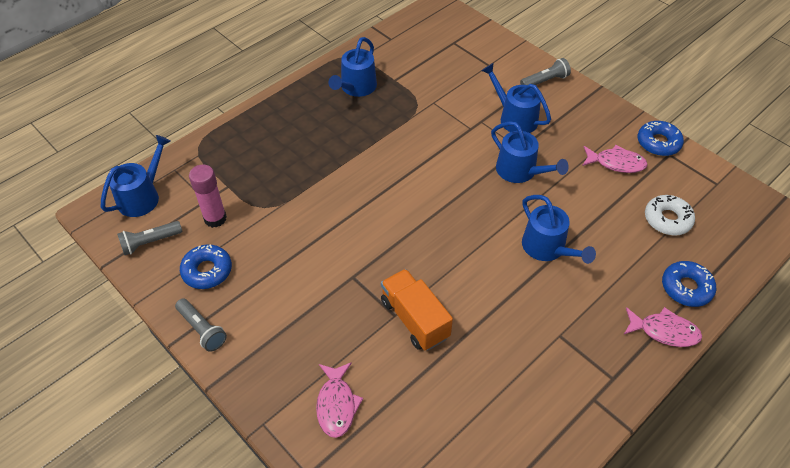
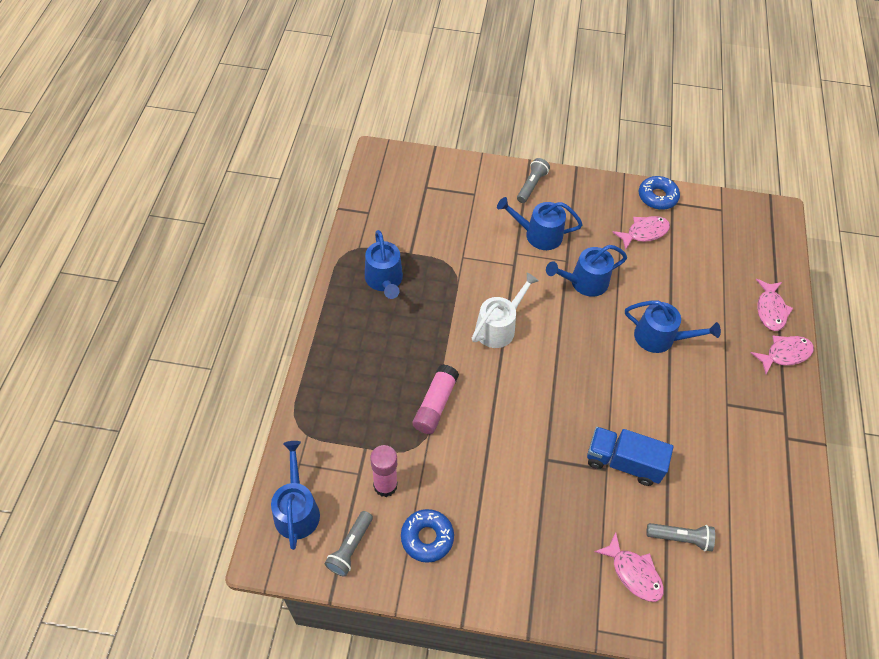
camera: 40 degrees left, 5 degrees up
grey flashlight [175,299,227,352] -> grey flashlight moved to [646,523,715,552]
orange truck [381,269,453,350] -> blue truck [587,427,673,486]
blue watering can [491,121,569,183] -> blue watering can turned 150 degrees clockwise [546,245,627,297]
white donut [645,195,695,236] -> none
blue donut [662,261,716,307] -> pink fish [756,279,793,331]
none -> pink glue stick [413,364,459,434]
none -> white watering can [472,273,539,348]

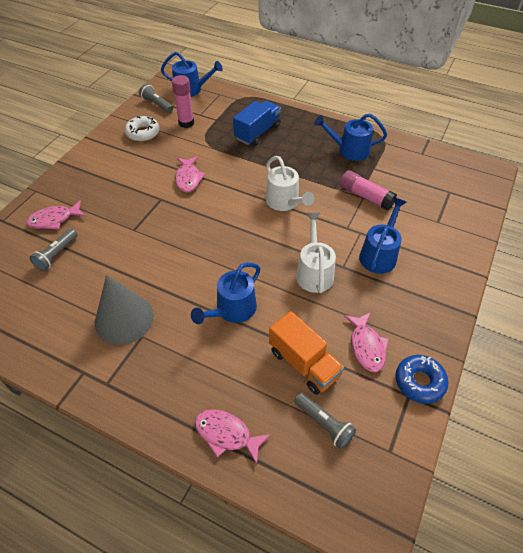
camera: 110 degrees right, 5 degrees down
blue donut [401,509,454,563] -> white donut [125,116,160,142]
pink glue stick [413,364,459,434] -> pink glue stick moved to [340,170,397,210]
grey flashlight [517,158,550,203] -> grey flashlight moved to [294,392,356,449]
blue watering can [546,245,627,297] -> white watering can [296,213,336,293]
blue truck [587,427,673,486] -> blue truck moved to [233,101,281,146]
pink fish [751,336,814,374] -> pink fish moved to [175,157,205,192]
none -> grey cone [95,275,154,345]
none -> orange truck [269,311,344,395]

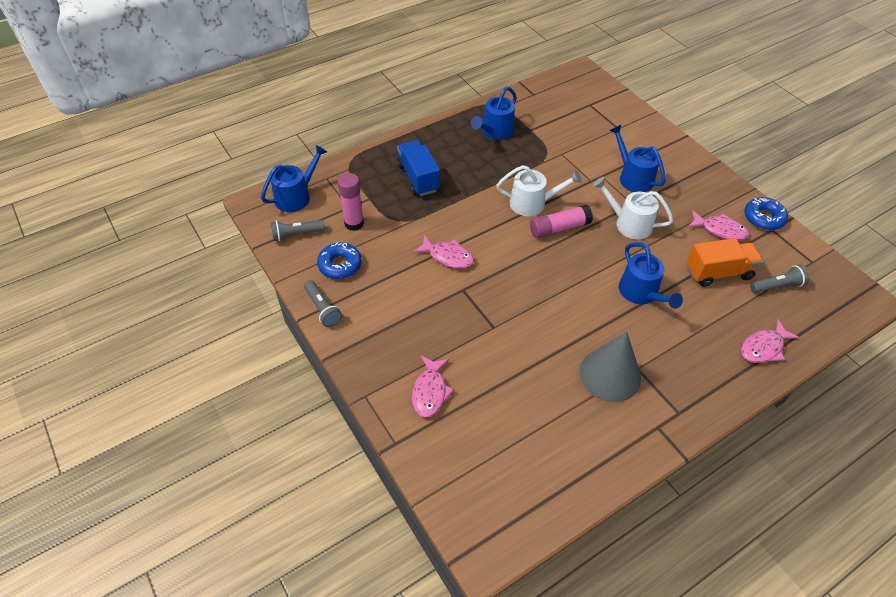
camera: 60 degrees left, 0 degrees up
grey flashlight [30,228,78,271] -> grey flashlight moved to [304,280,342,327]
white donut [125,116,160,142] -> blue donut [317,242,362,279]
pink glue stick [340,170,397,210] -> pink glue stick moved to [530,204,593,238]

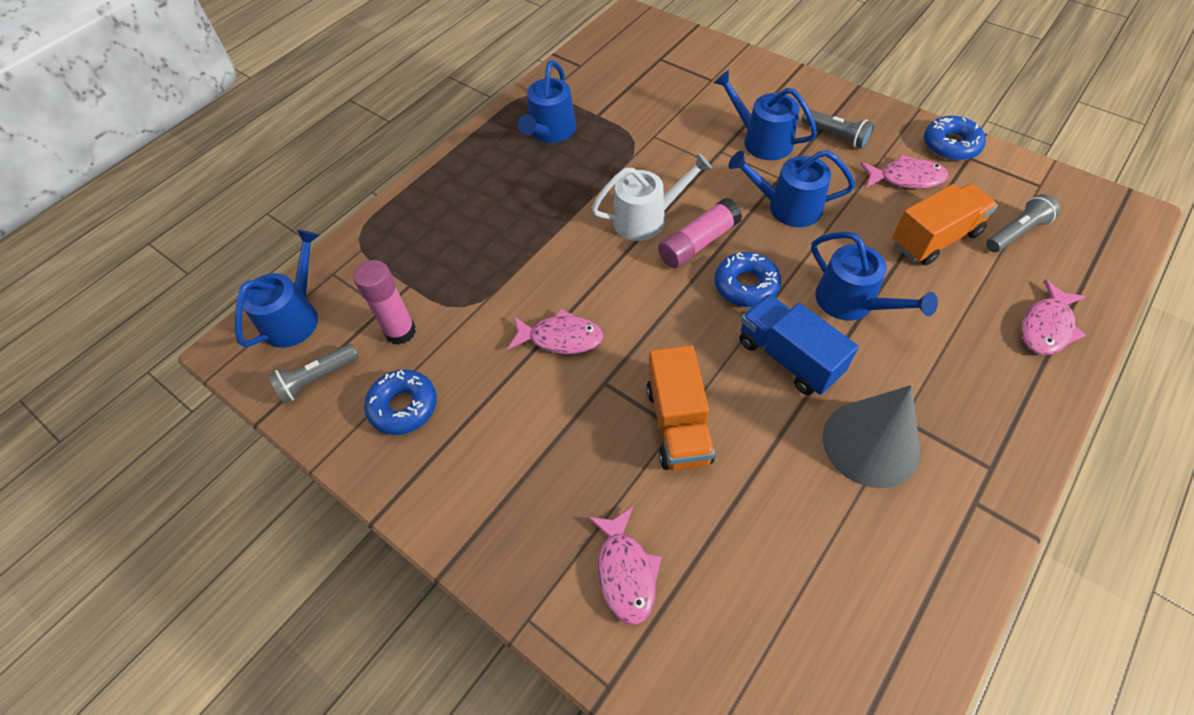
camera: 15 degrees left, 5 degrees up
grey flashlight [304,280,342,327] -> grey flashlight moved to [802,109,874,149]
blue truck [397,140,440,196] -> blue truck moved to [739,294,859,395]
white watering can [593,177,674,239] -> blue watering can [728,150,855,227]
none -> orange truck [646,345,715,470]
none -> blue donut [715,252,781,307]

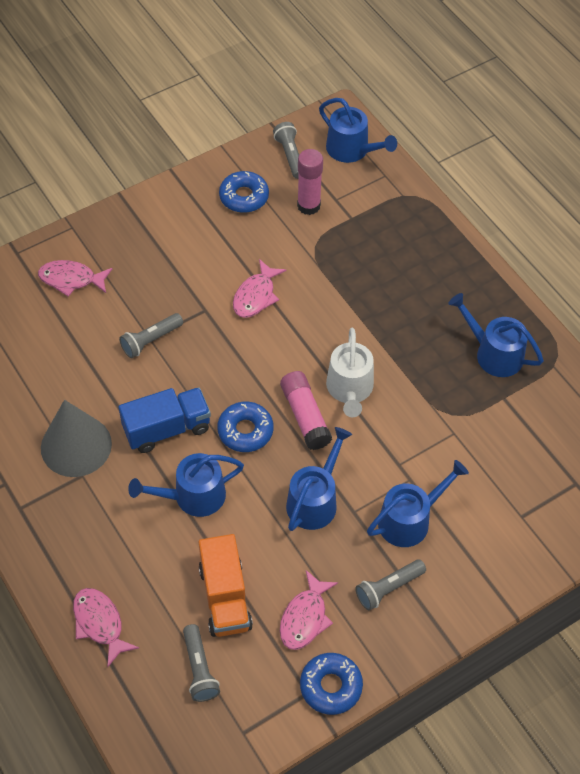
camera: 105 degrees right, 0 degrees up
orange truck [646,345,715,470] -> grey flashlight [119,313,183,358]

